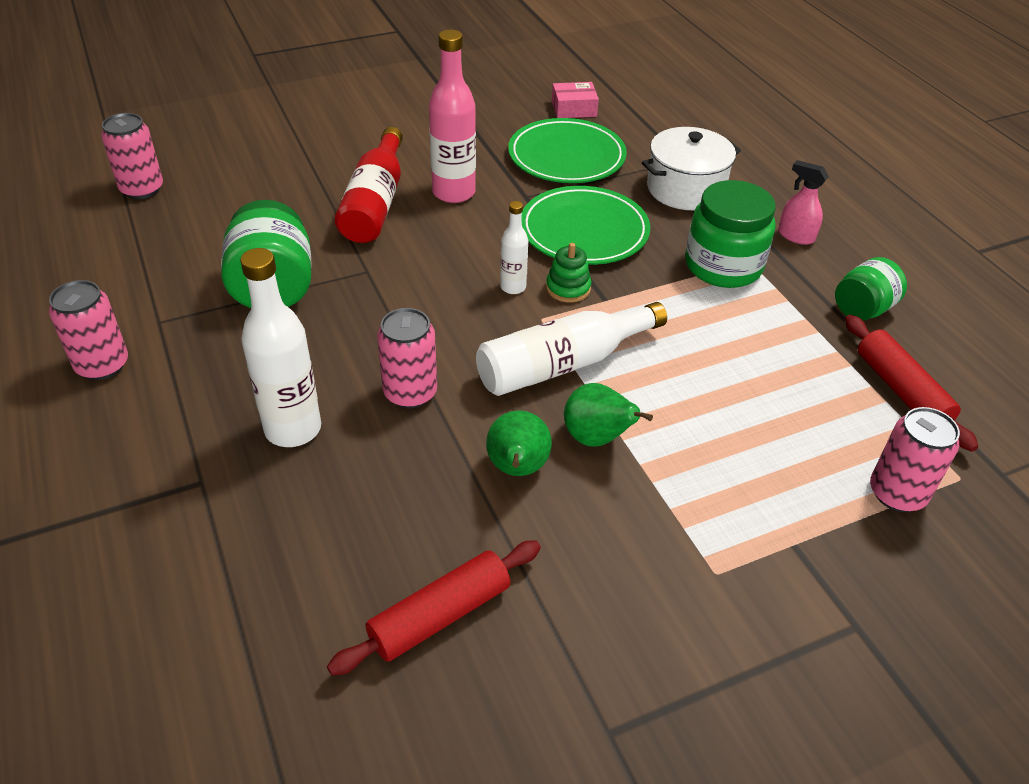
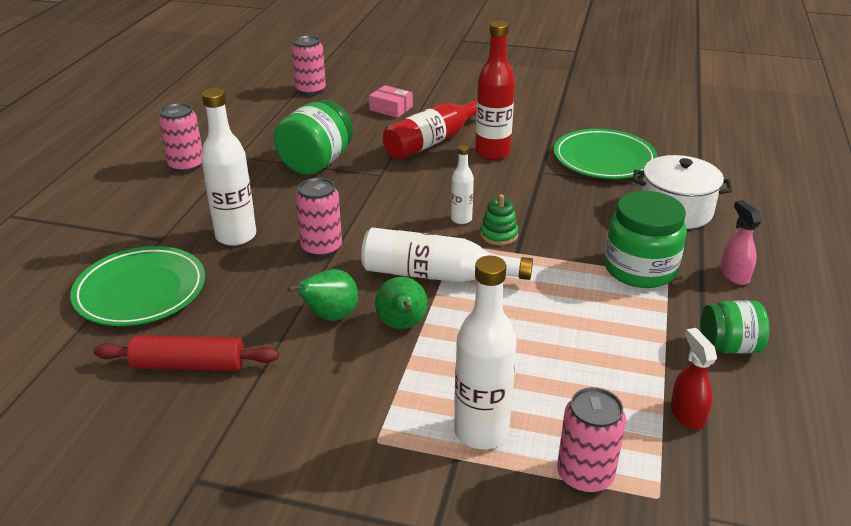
camera: 40 degrees right, 10 degrees down
pink bottle [429,29,476,203] -> red bottle [475,21,515,160]
green plate [522,186,650,265] -> green plate moved to [70,246,205,326]
pink box [552,82,599,118] -> pink box moved to [369,85,413,118]
red rolling pin [845,315,978,452] -> red spray bottle [670,328,717,430]
none -> white bottle [454,255,517,449]

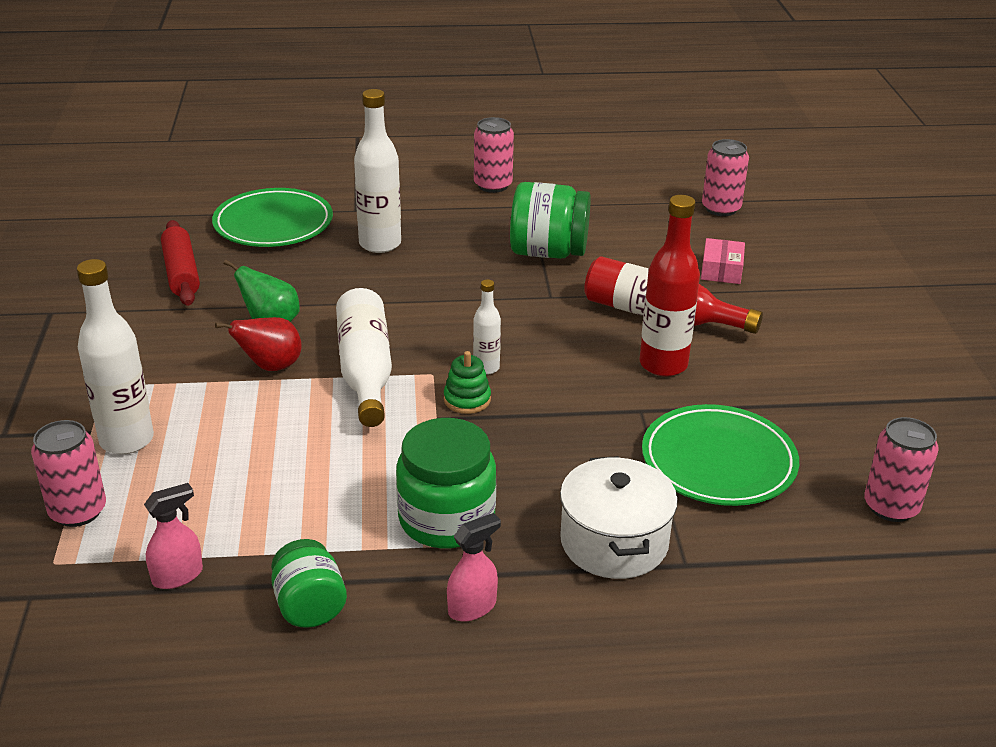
camera: 70 degrees right, 0 degrees up
pink can [296,178,342,257] -> pink can moved to [864,417,939,522]
green pear [375,277,428,329] -> red pear [215,317,302,371]
red spray bottle [670,328,717,430] -> pink spray bottle [144,483,203,589]

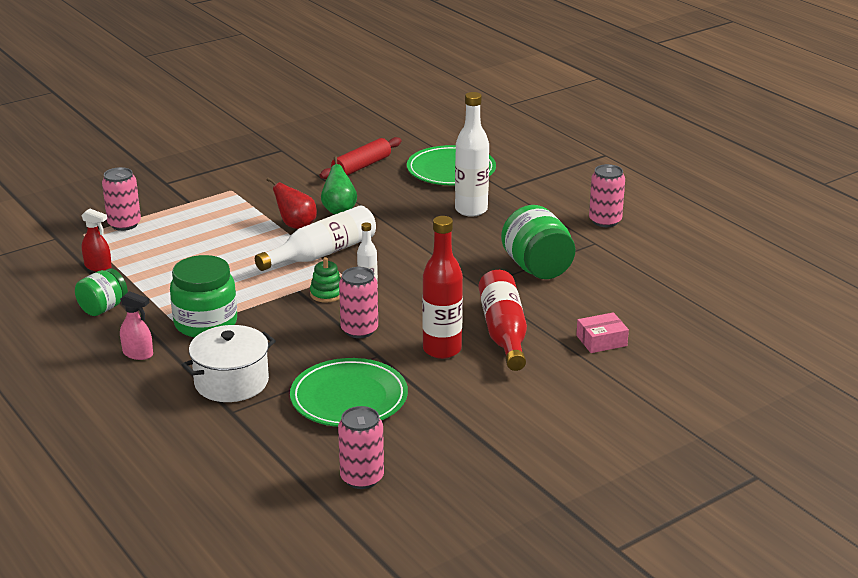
camera: 60 degrees right, 5 degrees down
white bottle [77,259,154,454] -> none
pink spray bottle [144,483,203,589] -> red spray bottle [81,208,112,271]
pink can [702,139,749,216] -> pink can moved to [339,267,378,338]

